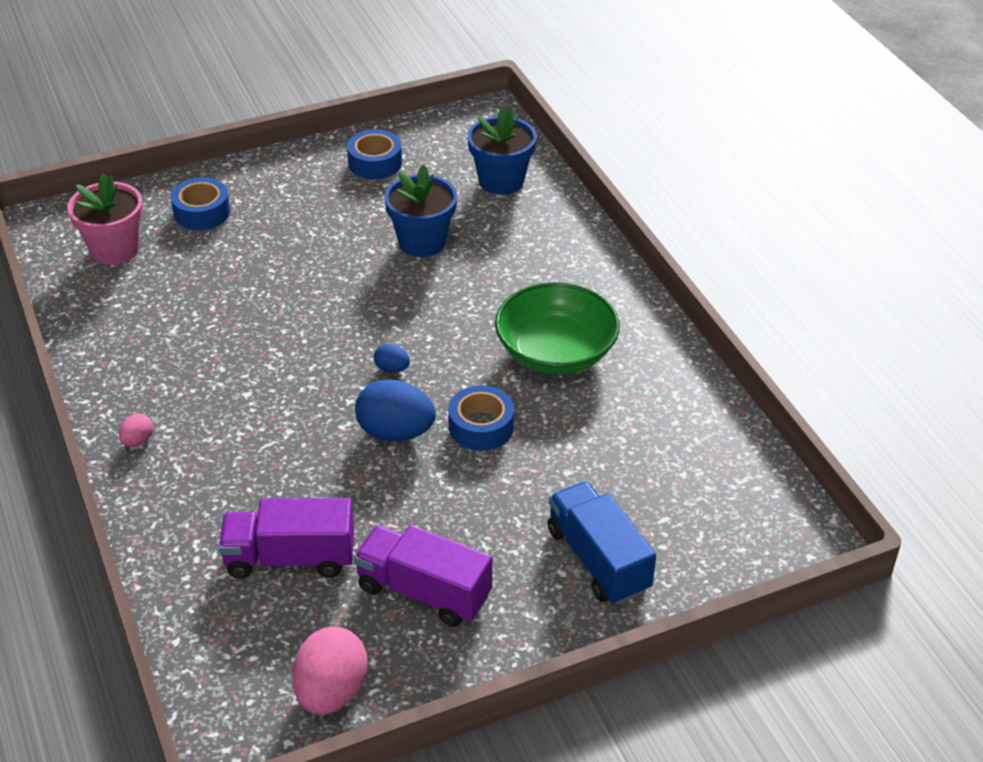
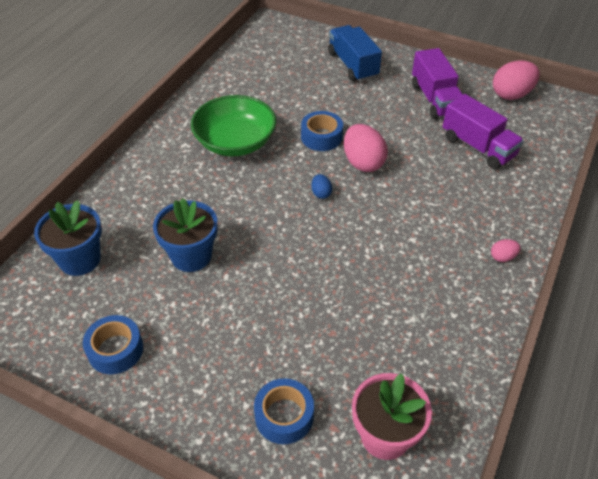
camera: 130 degrees left, 5 degrees up
blue egg [355,379,436,441] -> pink egg [344,124,388,172]
blue truck [547,481,656,605] -> blue truck turned 135 degrees clockwise [328,25,382,82]

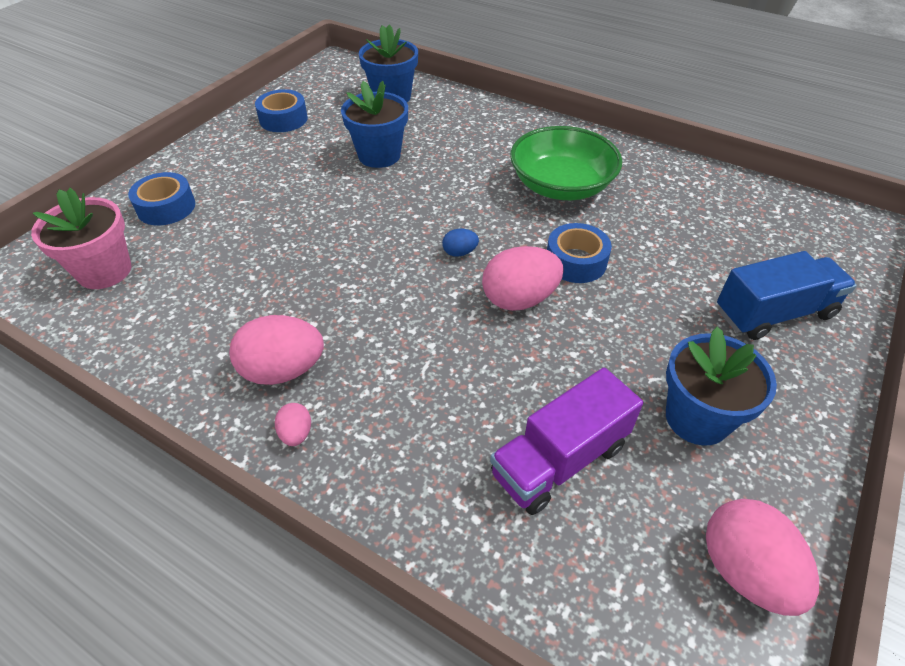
camera: 95 degrees right, 0 degrees up
purple truck [412,48,463,119] -> blue flower pot [666,327,777,446]
none -> pink egg [229,315,324,385]

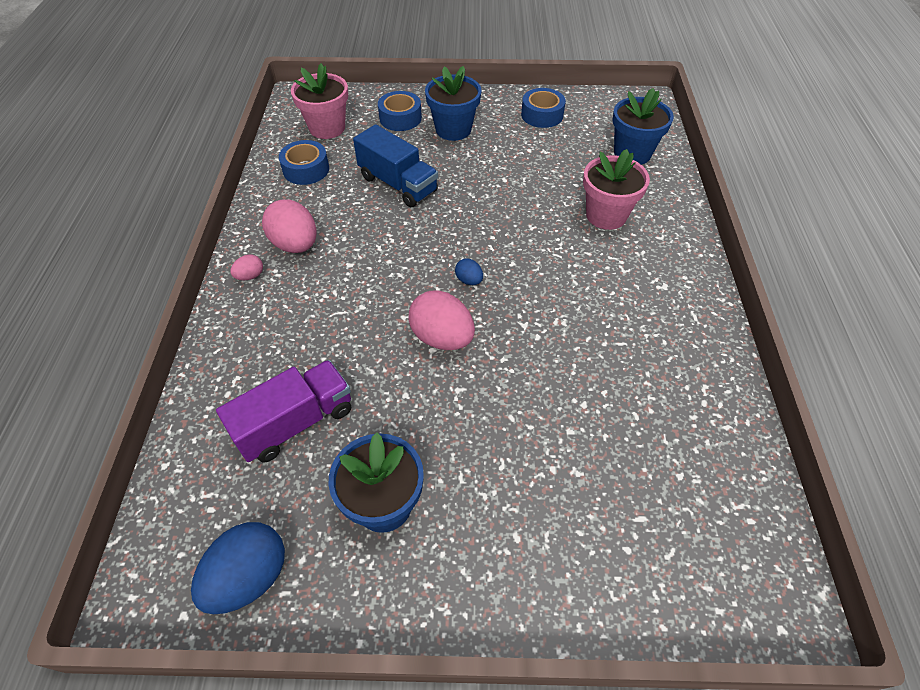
camera: 60 degrees right, 5 degrees up
blue flower pot [341,81,408,168] -> blue flower pot moved to [425,66,482,141]
purple truck [490,367,643,515] -> purple truck turned 120 degrees clockwise [216,360,351,463]
green bowl [510,126,622,200] -> none
blue tape [547,223,612,283] -> blue tape moved to [279,140,329,185]
pink egg [706,499,819,616] -> blue egg [191,522,285,614]
blue truck [717,251,857,340] -> blue truck moved to [353,124,438,207]
none -> pink flower pot [583,149,650,230]

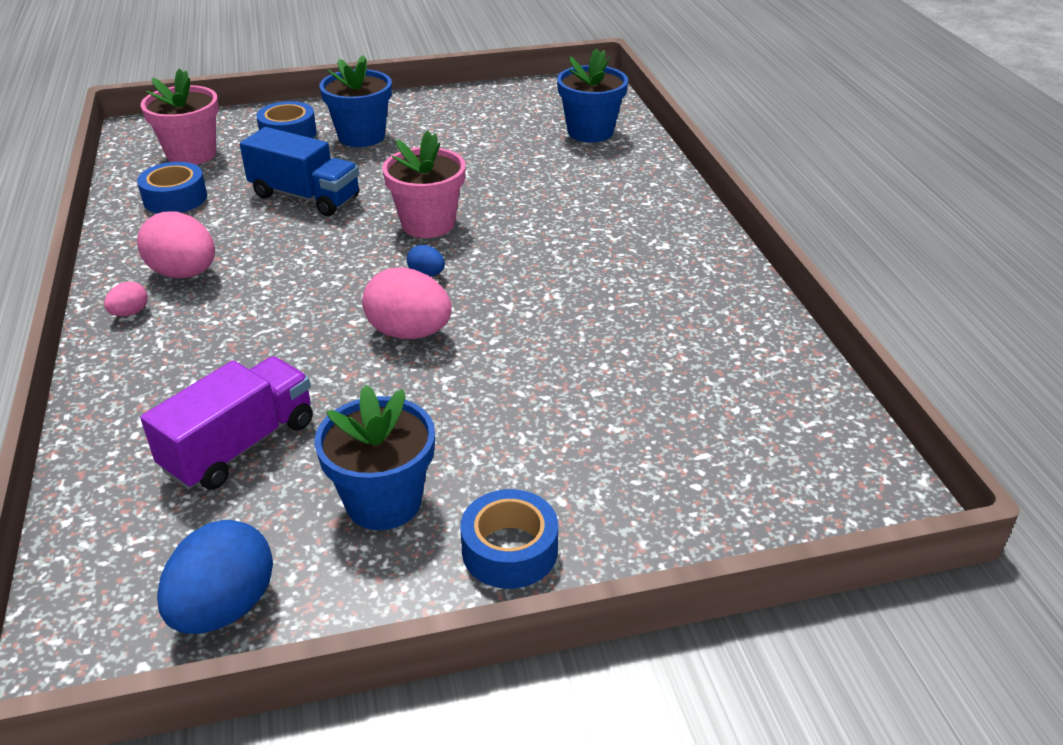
camera: 15 degrees left, 15 degrees down
blue tape [521,88,566,128] -> blue tape moved to [460,489,558,589]
pink flower pot [583,149,650,230] -> pink flower pot moved to [382,131,466,238]

